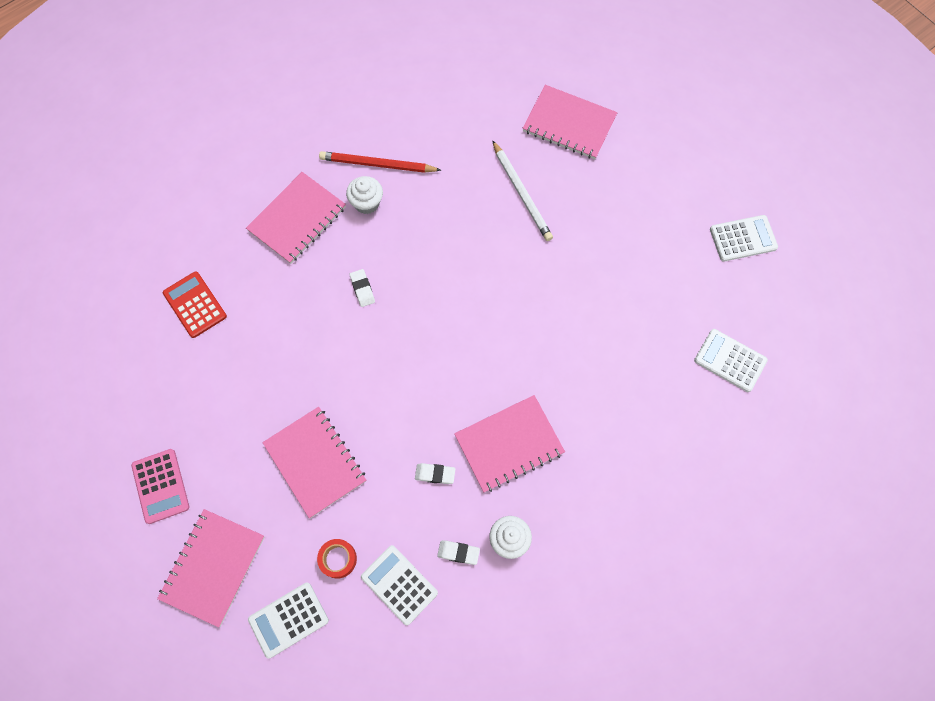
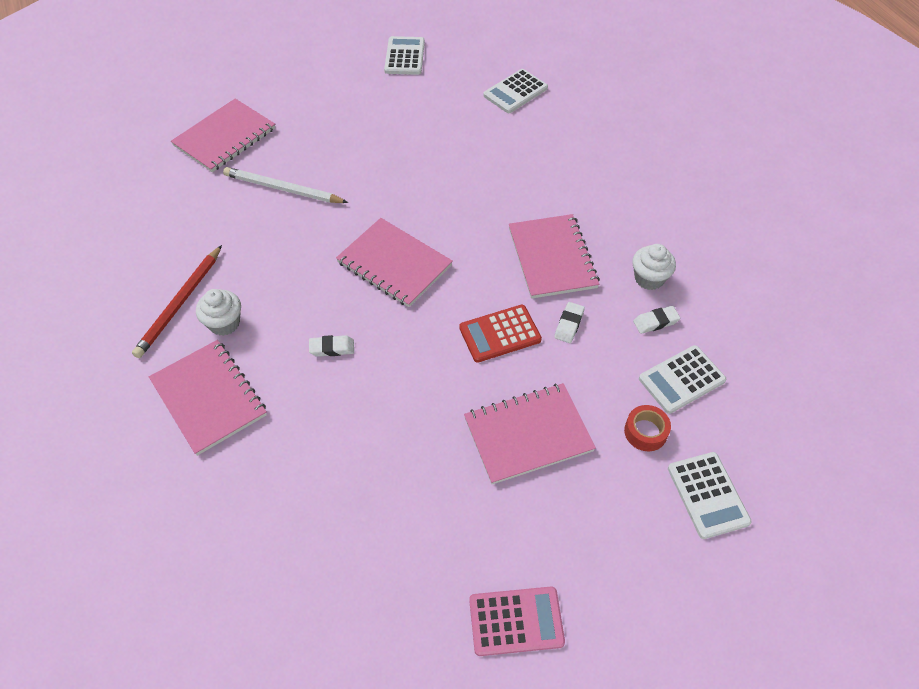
camera: 75 degrees left, 15 degrees down
pink notebook [157,509,264,627] -> pink notebook moved to [336,218,453,307]
red calculator [163,271,227,338] -> red calculator moved to [459,305,542,363]
white eraser [437,540,480,565] -> white eraser turned 45 degrees clockwise [633,306,680,334]
white pencil [492,140,553,241] -> white pencil turned 150 degrees counterclockwise [223,167,348,203]

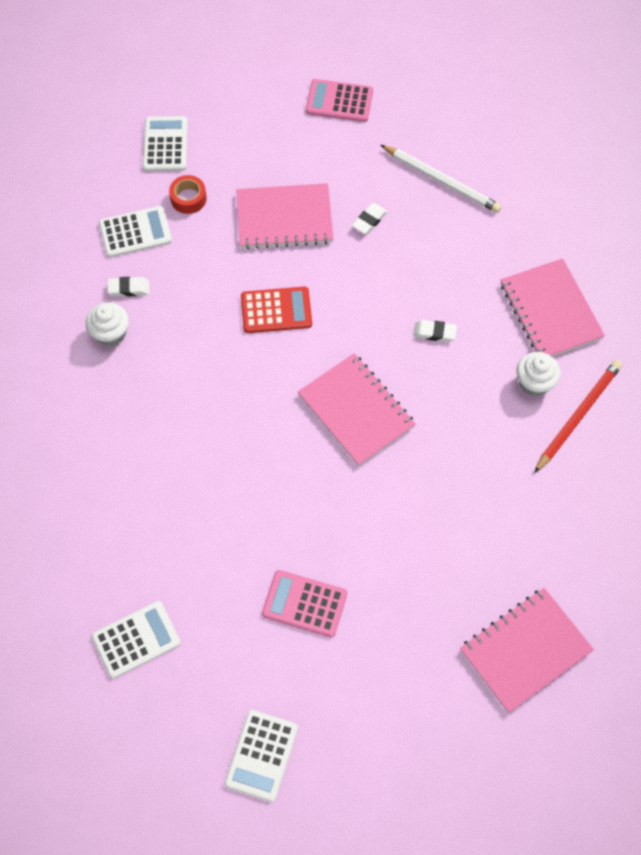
camera: 165 degrees left, 10 degrees up
white pencil [223,167,348,203] -> white pencil moved to [381,145,501,213]
pink notebook [509,214,600,299] -> none
white eraser [555,302,585,343] -> white eraser moved to [352,203,387,234]
none -> pink calculator [262,570,347,638]

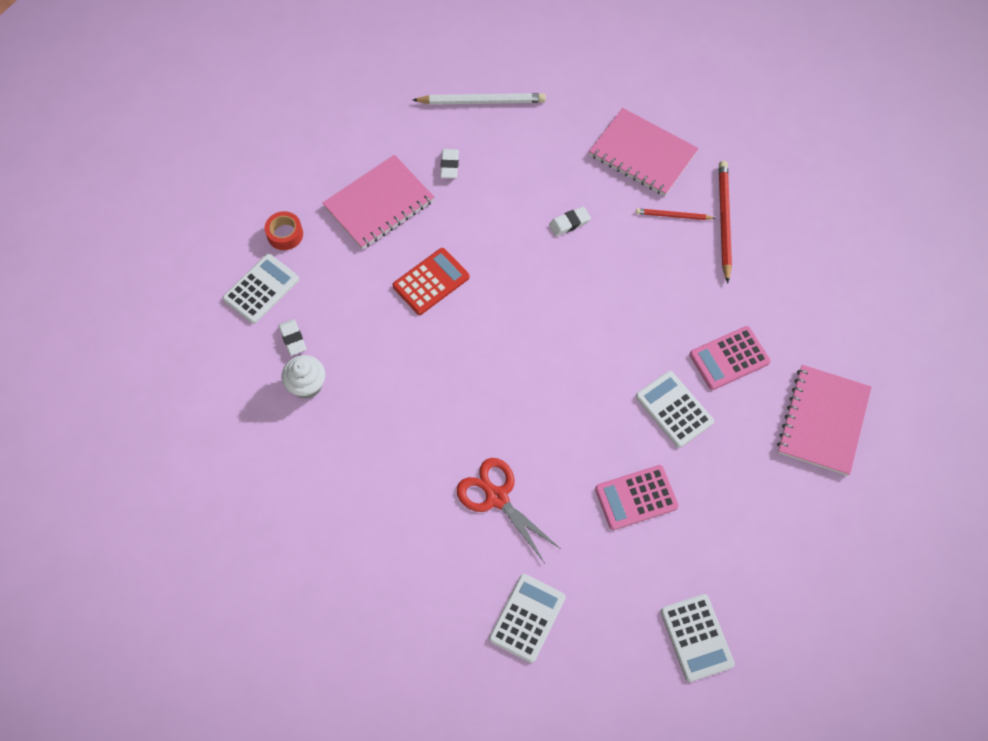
camera: 35 degrees left, 0 degrees up
white eraser [107,277,149,297] -> white eraser turned 75 degrees counterclockwise [278,319,306,356]
white calculator [143,116,188,171] -> white calculator moved to [636,371,714,448]
pink notebook [298,353,416,466] -> none
pink calculator [306,79,373,122] -> pink calculator moved to [690,326,770,390]
white cupcake [517,352,561,396] -> red pencil [636,208,716,220]
none -> red scissors [457,458,561,562]

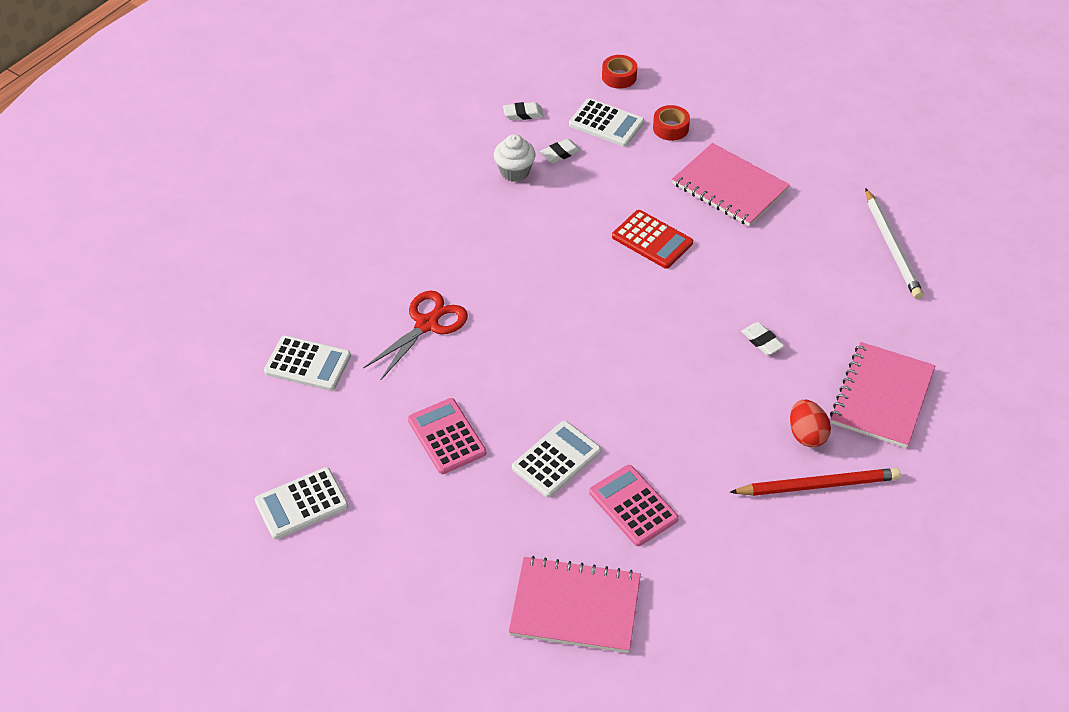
camera: 80 degrees right, 15 degrees down
white eraser [440,149,459,178] -> white eraser moved to [503,102,544,120]
red pencil [636,208,716,220] -> red egg [790,400,831,448]
none -> red tape [602,55,637,89]

